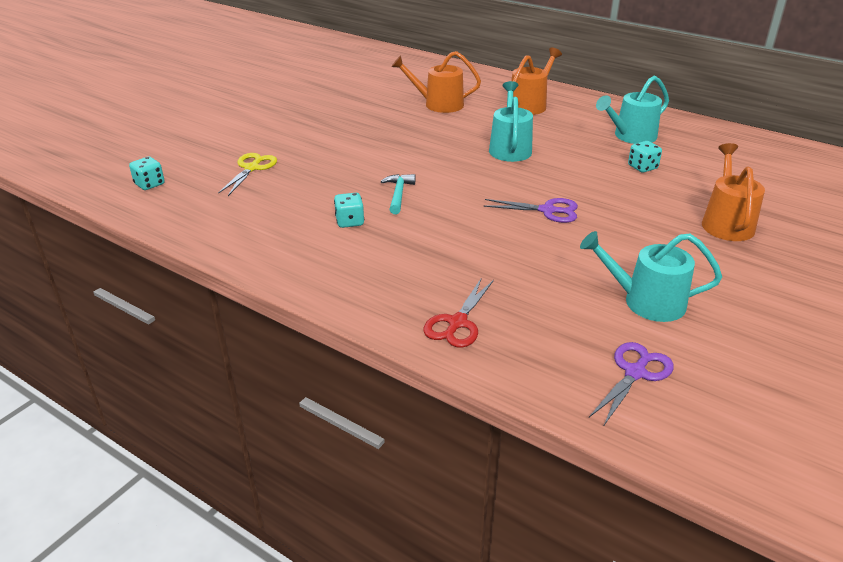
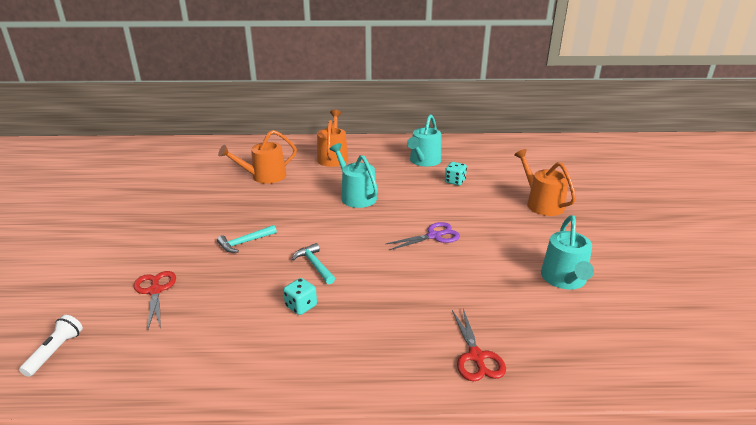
camera: 35 degrees left, 5 degrees down
turquoise dice [129,157,165,190] -> white flashlight [19,315,83,377]
yellow scissors [218,153,277,196] -> red scissors [134,271,176,329]
turquoise watering can [580,231,722,322] -> turquoise watering can turned 60 degrees counterclockwise [541,215,594,289]
purple scissors [589,342,674,427] -> none
none -> turquoise hammer [217,225,277,253]

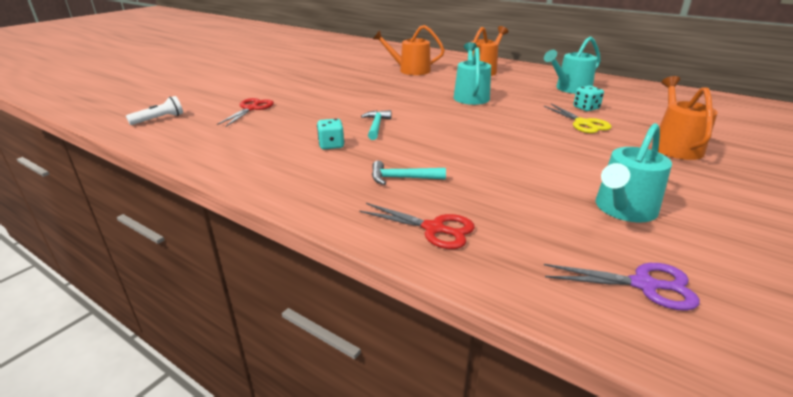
camera: 35 degrees right, 0 degrees up
turquoise hammer [217,225,277,253] -> turquoise hammer moved to [372,161,446,185]
purple scissors [386,222,460,250] -> purple scissors moved to [544,263,700,311]
red scissors [452,309,506,381] -> red scissors turned 90 degrees counterclockwise [359,203,475,249]
none -> yellow scissors [544,104,612,133]

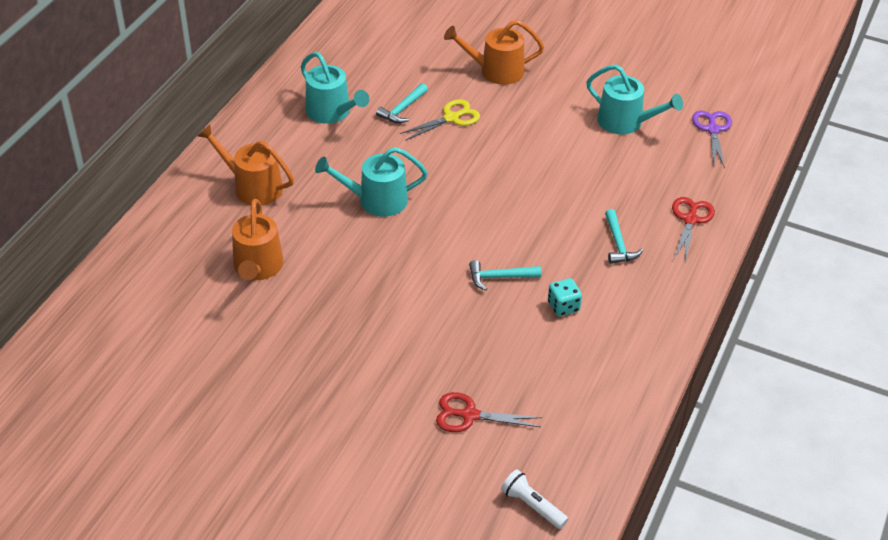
camera: 100 degrees left, 15 degrees up
turquoise dice [573,85,604,111] -> turquoise hammer [376,83,428,123]

